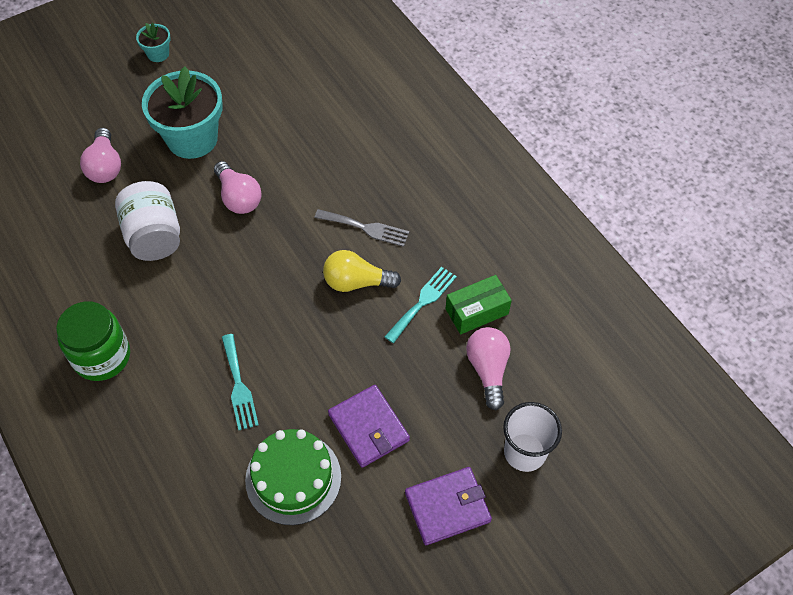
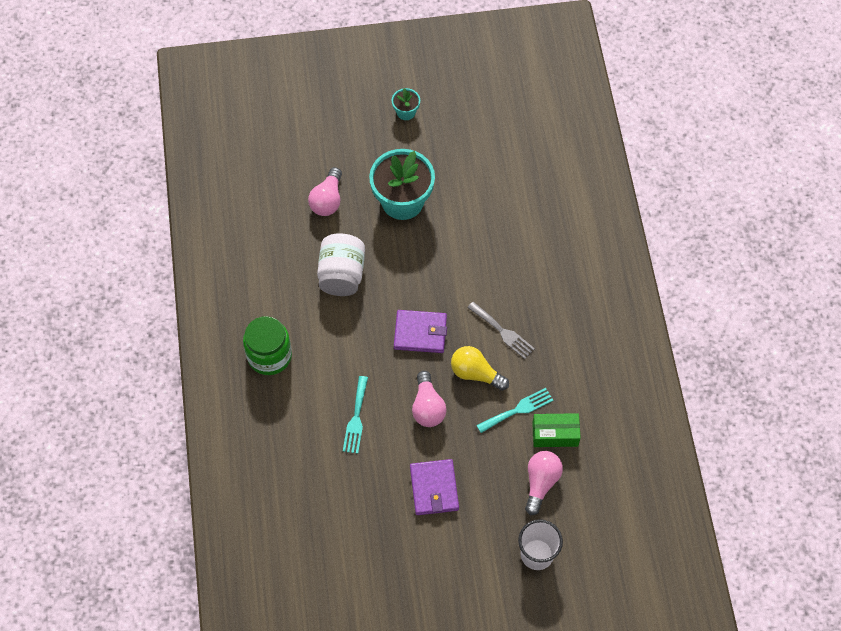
camera: 25 degrees right, 5 degrees up
pink light bulb [214,161,262,214] -> pink light bulb moved to [412,371,447,427]
green cake [245,429,341,525] -> none
purple wallet [405,467,492,545] -> purple wallet moved to [394,310,447,353]

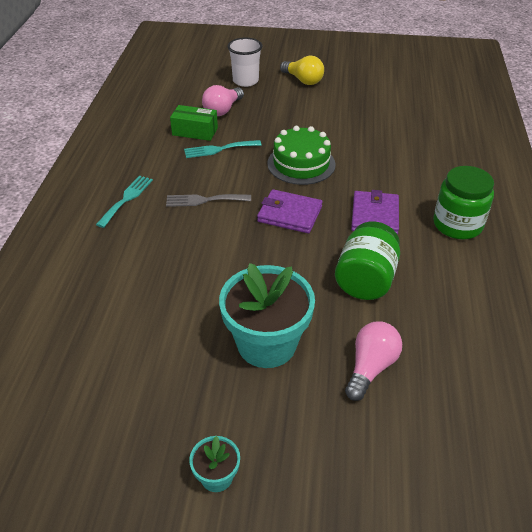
camera: 165 degrees left, 20 degrees down
white jar [317,233,365,296] -> green jar [335,221,400,300]
turquoise fork [343,376,368,454] -> turquoise fork moved to [96,176,153,228]
purple wallet [410,459,459,515] -> purple wallet moved to [351,190,399,235]
pink light bulb [412,371,447,427] -> green cake [267,126,336,185]
yellow light bulb [451,346,509,391] -> yellow light bulb moved to [280,56,324,85]
grey fork [467,302,535,359] -> grey fork turned 60 degrees counterclockwise [166,194,251,207]

